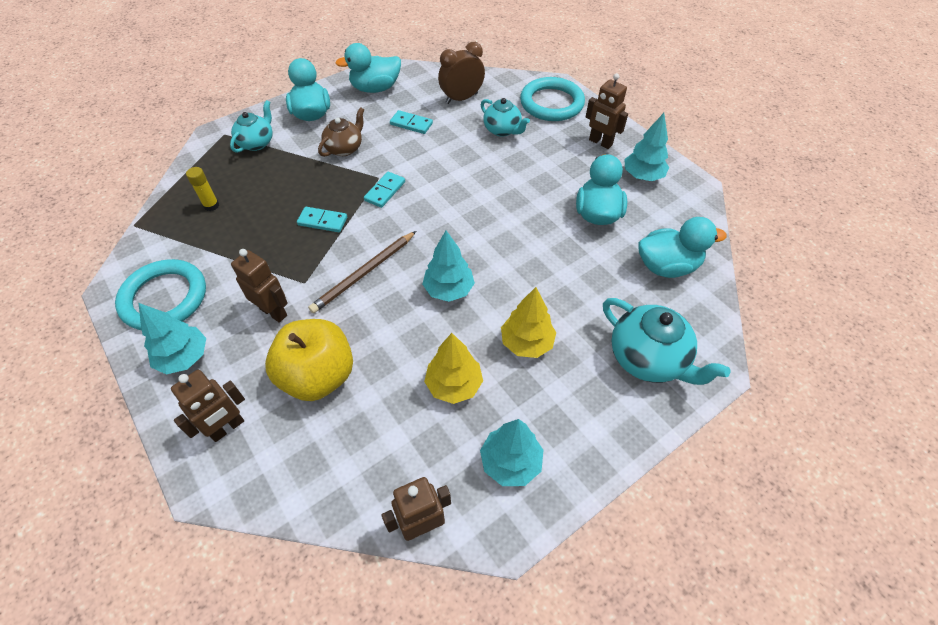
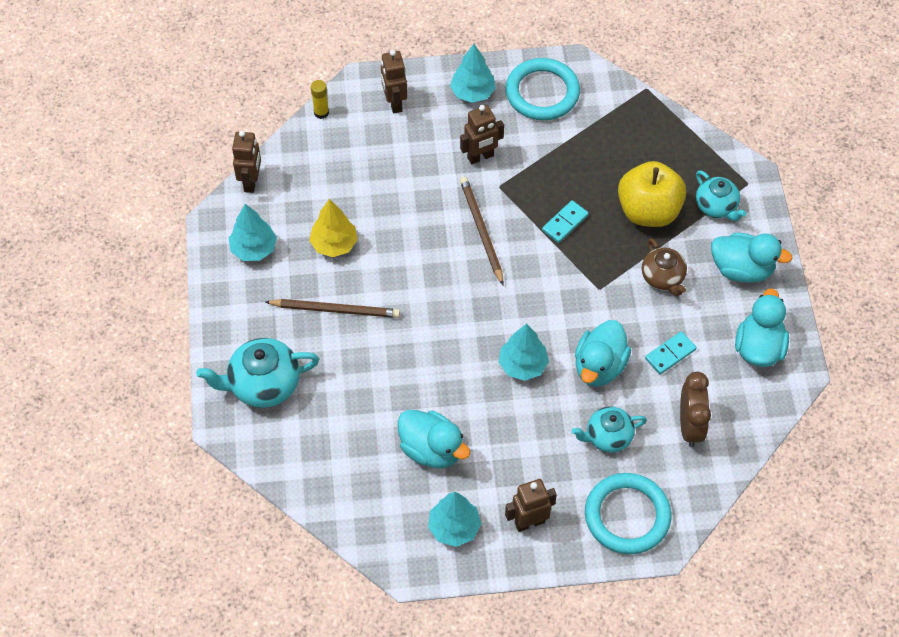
camera: 120 degrees right, 5 degrees up
yellow glue stick [186,167,219,211] -> yellow glue stick moved to [311,80,329,119]
yellow apple [265,319,353,401] -> yellow apple moved to [618,161,686,227]
turquoise domino [364,172,405,208] -> none
turquoise tree [422,231,475,302] -> turquoise tree moved to [499,323,549,381]
yellow tree [501,287,556,358] -> brown pencil [265,299,400,318]
turquoise duck [638,217,727,278] -> turquoise duck moved to [575,320,631,387]

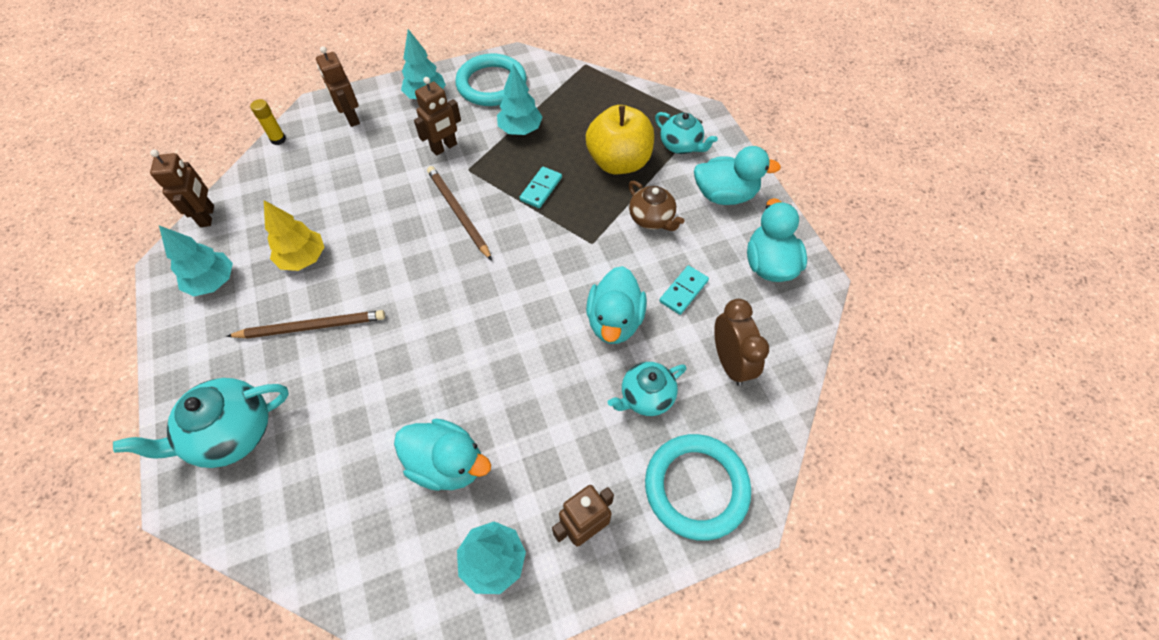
camera: 15 degrees left, 0 degrees up
turquoise tree [499,323,549,381] -> turquoise tree moved to [497,64,543,135]

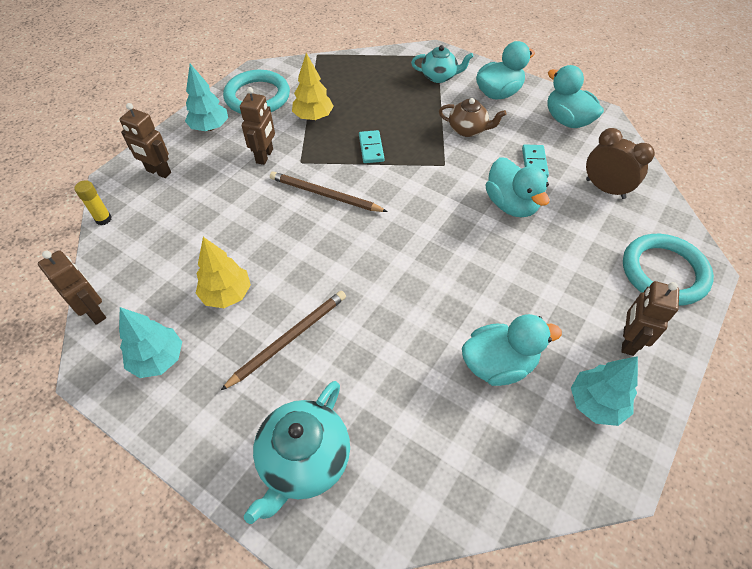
camera: 35 degrees left, 5 degrees down
turquoise tree [497,64,543,135] -> yellow tree [292,53,334,120]
yellow apple [586,105,654,174] -> none
turquoise teapot [608,362,686,416] -> none

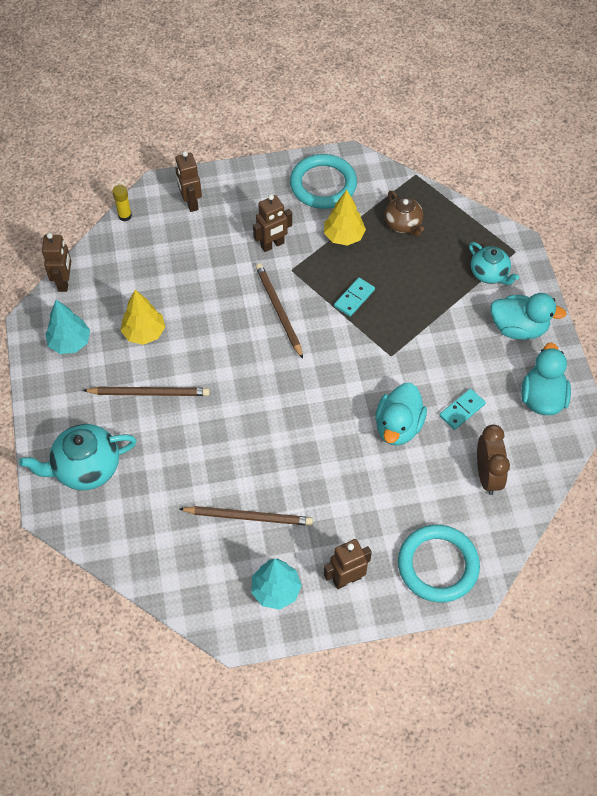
camera: 45 degrees right, 5 degrees up
turquoise tree [185,64,228,131] -> none
brown teapot [439,98,506,137] -> brown teapot moved to [384,191,424,236]
turquoise duck [462,314,562,386] -> brown pencil [180,506,313,526]

